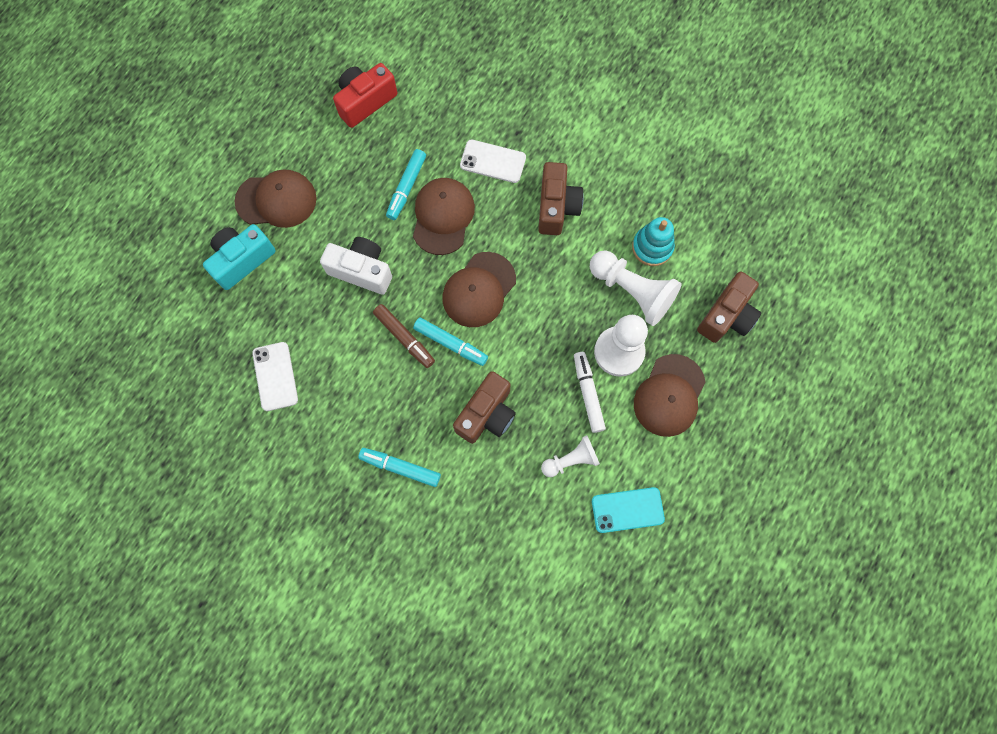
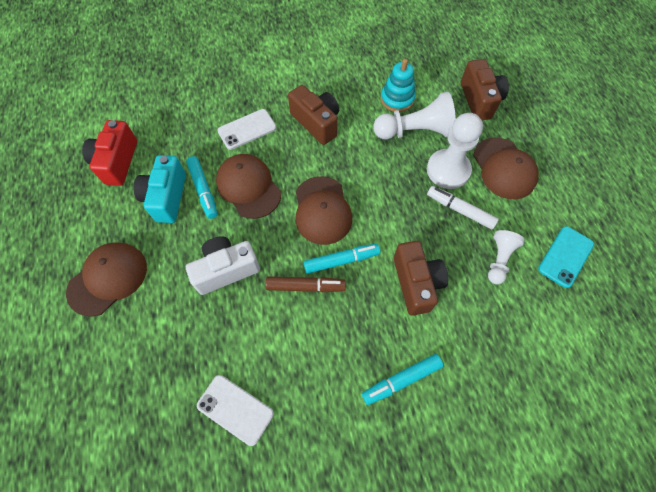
camera: 45 degrees left, 10 degrees down
turquoise camera [203,224,276,290] -> turquoise camera moved to [133,155,186,223]

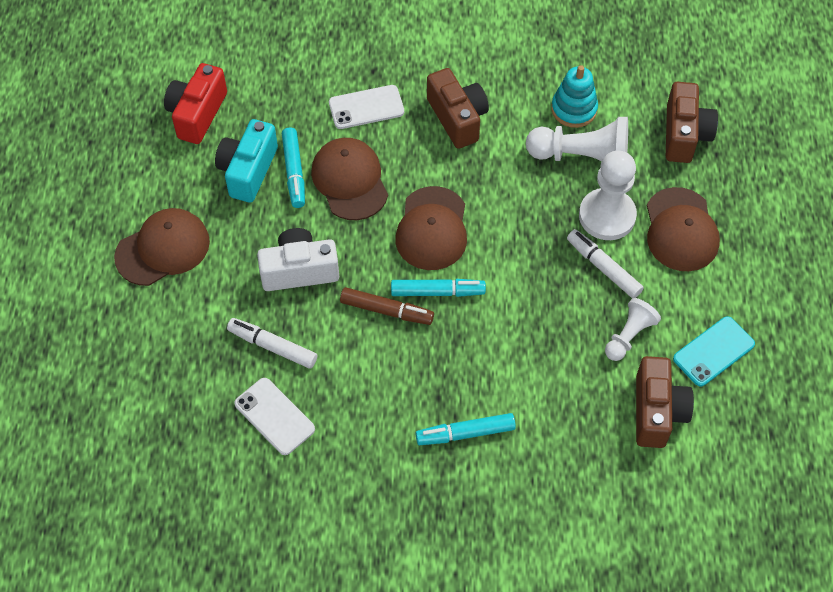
camera: 15 degrees right, 5 degrees down
brown camera [394,241,448,315] -> brown camera moved to [636,356,694,448]
none -> white marker [227,318,317,369]

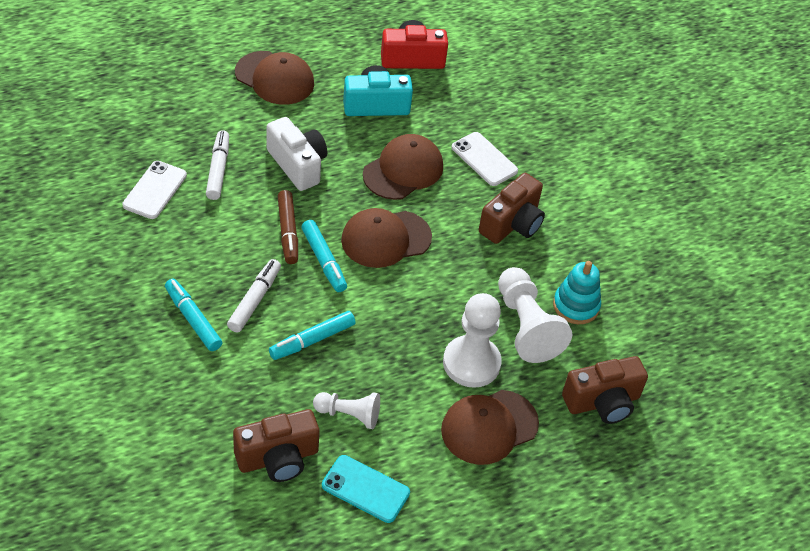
camera: 60 degrees right, 10 degrees down
turquoise marker [282,128,305,208] -> turquoise marker moved to [269,311,356,360]
white marker [567,229,644,298] -> white marker moved to [227,259,281,333]

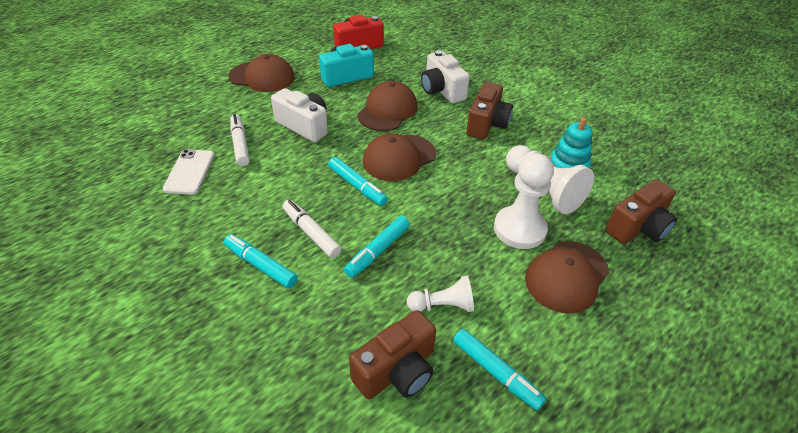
camera: 15 degrees left, 5 degrees down
white marker [227,259,281,333] -> white marker turned 45 degrees counterclockwise [282,200,342,258]
brown marker [278,190,298,264] -> none
turquoise phone [322,455,410,523] -> turquoise marker [453,329,546,410]
white phone [452,132,518,186] -> white camera [421,50,470,103]

